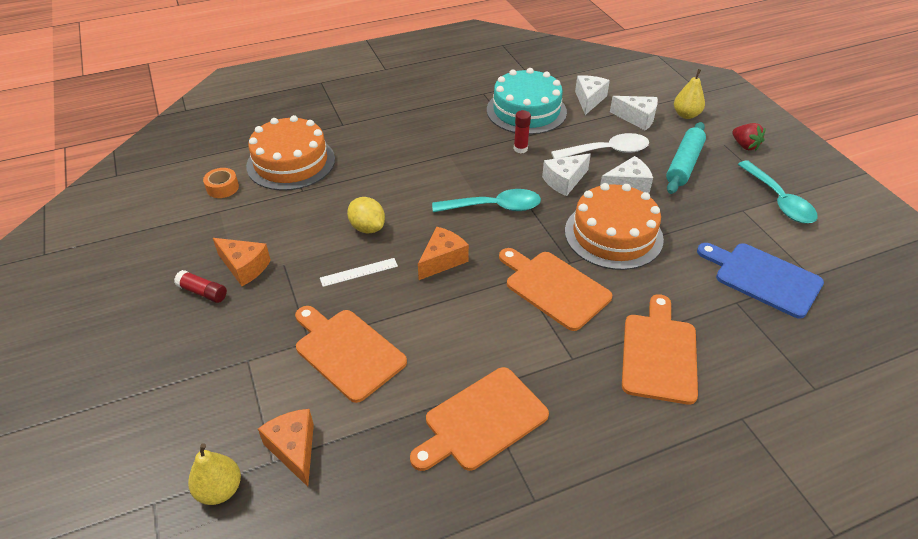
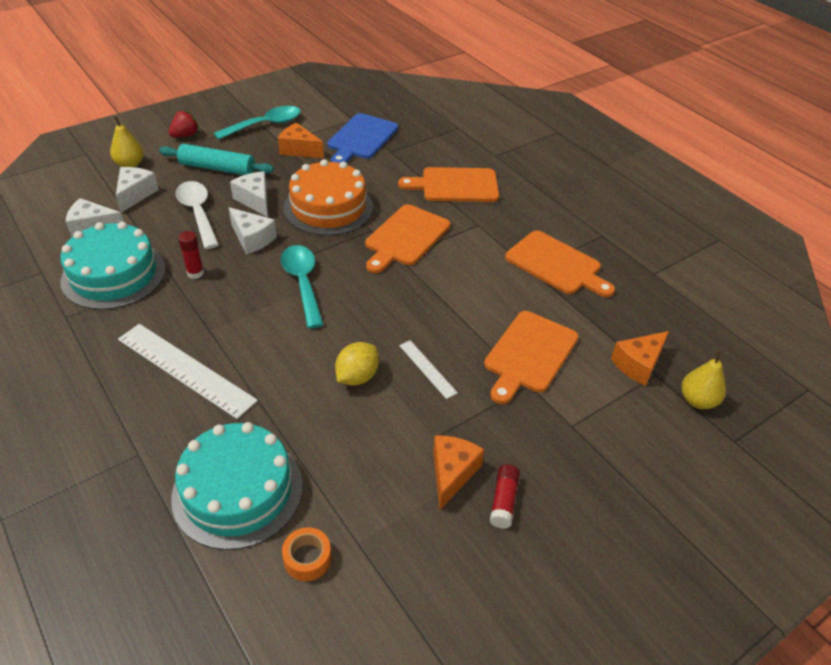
camera: 105 degrees left, 0 degrees up
orange cake [246,115,335,191] -> turquoise cake [171,422,303,550]
orange cheese [418,227,469,280] -> orange cheese moved to [278,123,324,158]
none -> white ruler [118,324,258,419]

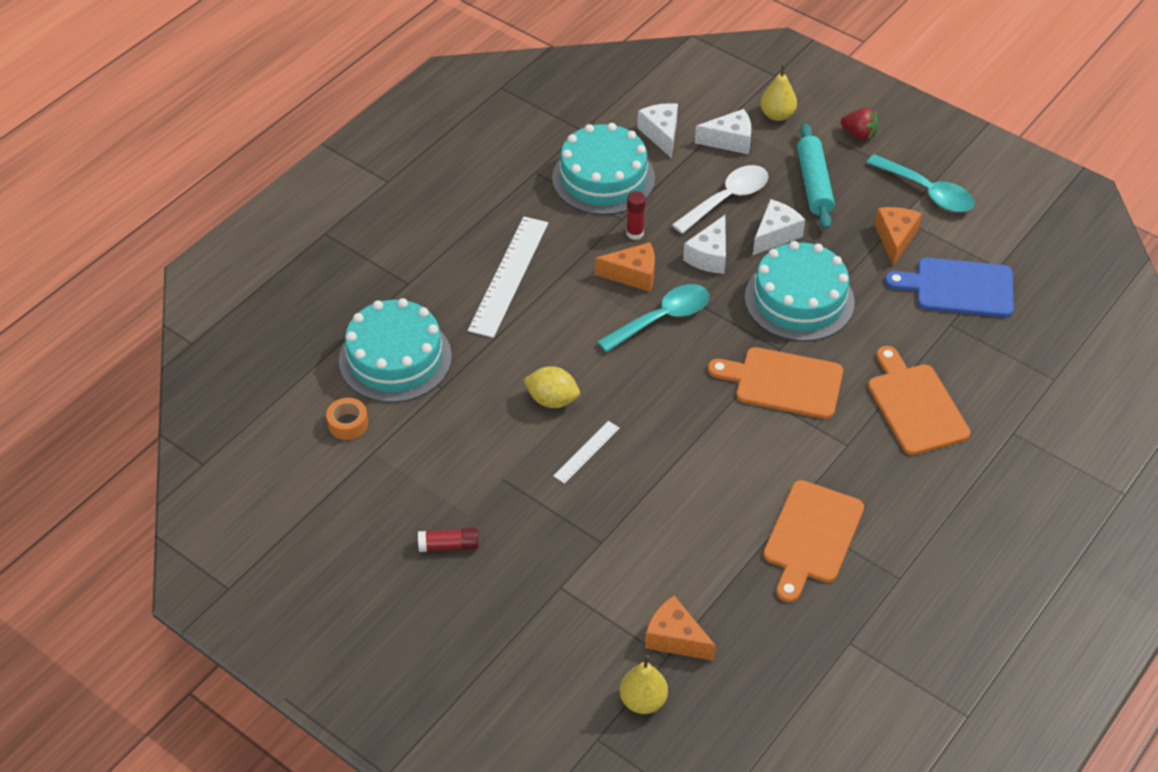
camera: 75 degrees right, 5 degrees up
orange cake [284,159,373,236] -> turquoise cake [745,241,855,341]
orange cheese [433,435,485,510] -> orange cheese moved to [595,242,655,292]
orange cutting board [484,311,579,404] -> none

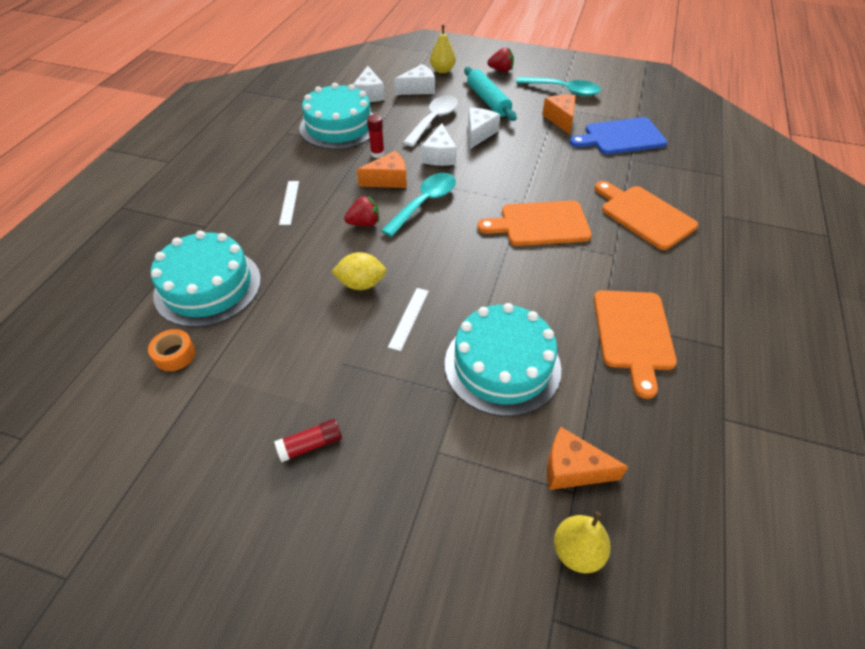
camera: 20 degrees left, 0 degrees up
white ruler [468,217,548,338] -> white ruler [279,181,299,225], size x0.50
white cheese [637,103,678,158] -> white cheese turned 150 degrees counterclockwise [353,66,385,102]
turquoise cake [745,241,855,341] -> turquoise cake moved to [445,303,561,416]
none -> red strawberry [344,195,379,226]

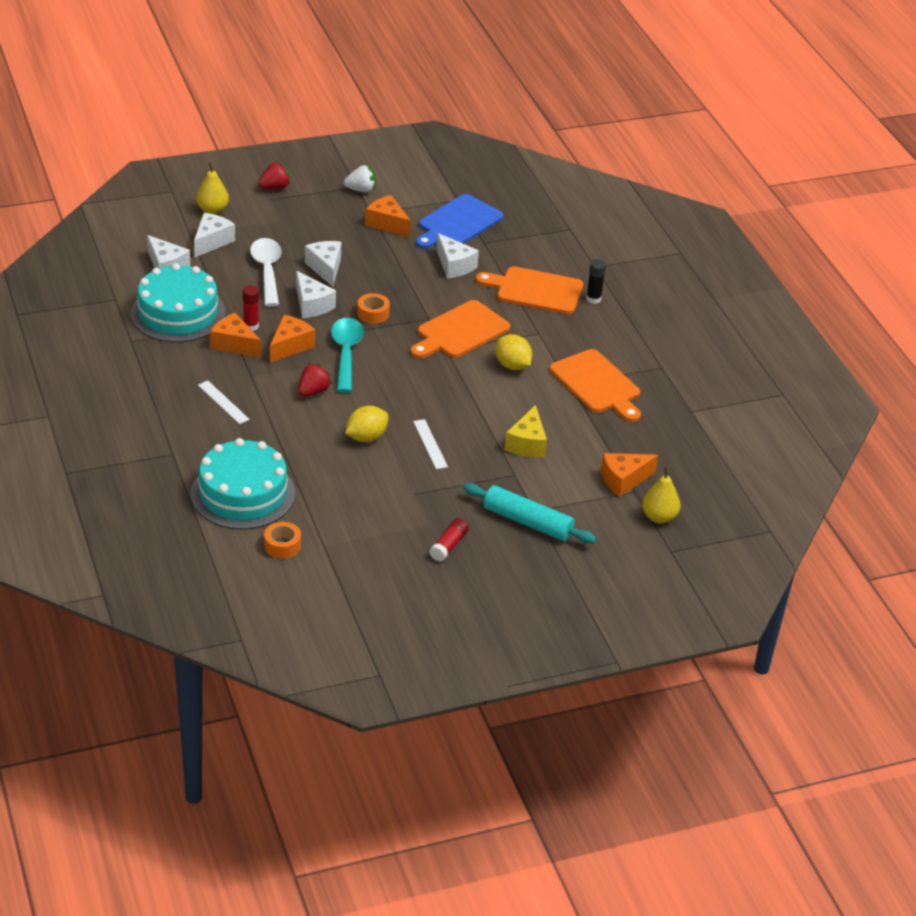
camera: 40 degrees left, 10 degrees down
turquoise cake [445,303,561,416] -> yellow cheese [504,405,547,457]
turquoise rolling pin [464,67,517,121] -> turquoise rolling pin moved to [463,483,596,544]
turquoise spoon [516,77,601,96] -> white strawberry [344,165,376,193]
none -> orange cheese [210,313,261,358]
none -> orange tape [357,293,390,324]
none -> white cheese [436,233,479,278]
none -> yellow lemon [495,334,532,370]
none -> black glue stick [586,259,606,304]

